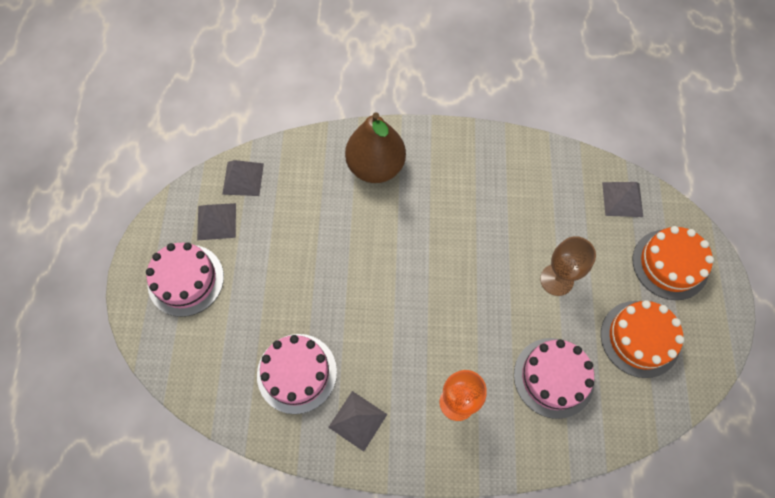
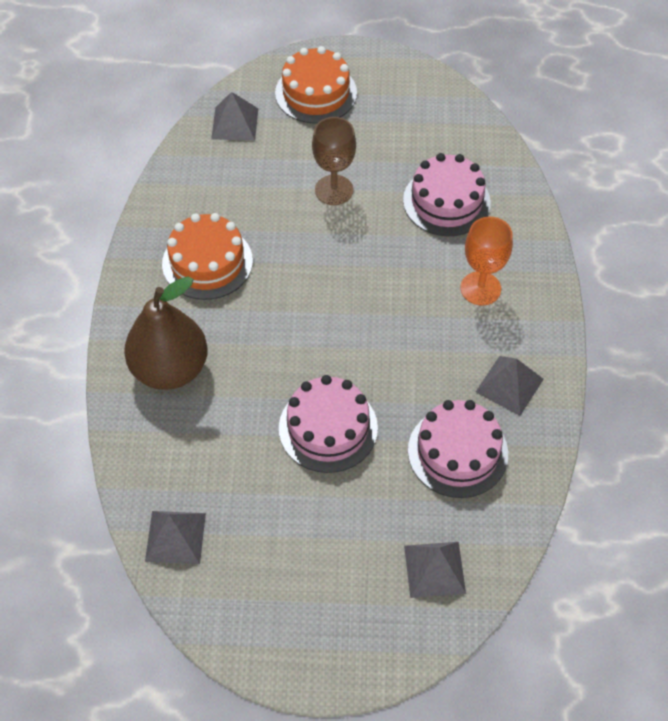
camera: 90 degrees left, 10 degrees down
pink cake [146,242,224,317] -> pink cake moved to [279,375,378,473]
grey pyramid [197,203,236,240] -> grey pyramid moved to [404,542,466,598]
orange cake [601,300,684,378] -> orange cake moved to [162,213,253,300]

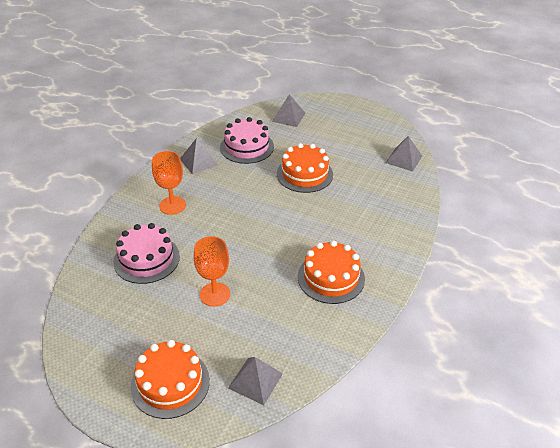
camera: 155 degrees left, 15 degrees down
brown pear [124,276,208,390] -> none
pink cake [279,375,378,473] -> orange cake [277,143,333,193]
brown goblet [312,117,356,205] -> orange goblet [194,236,230,307]

